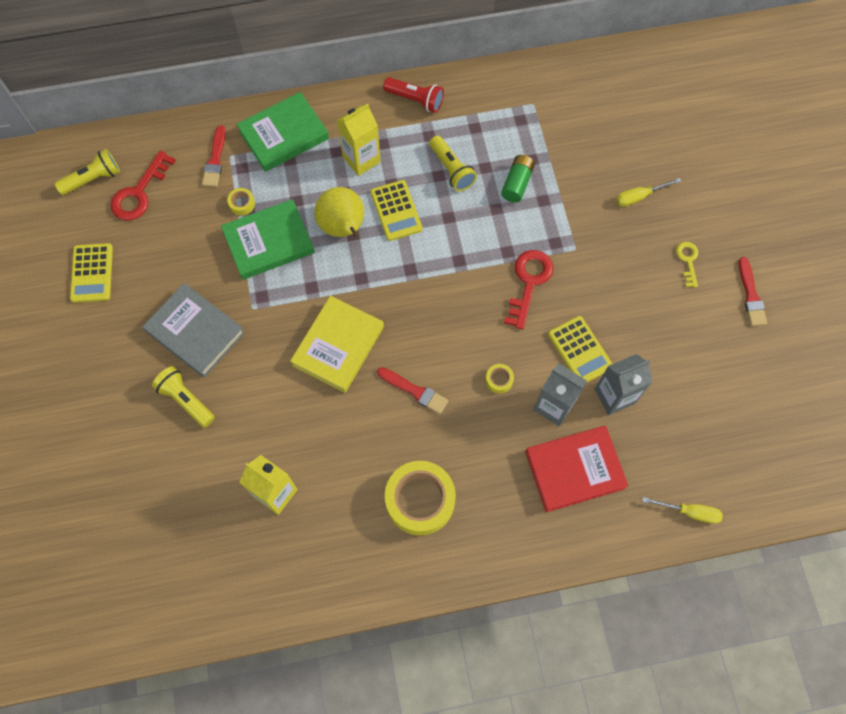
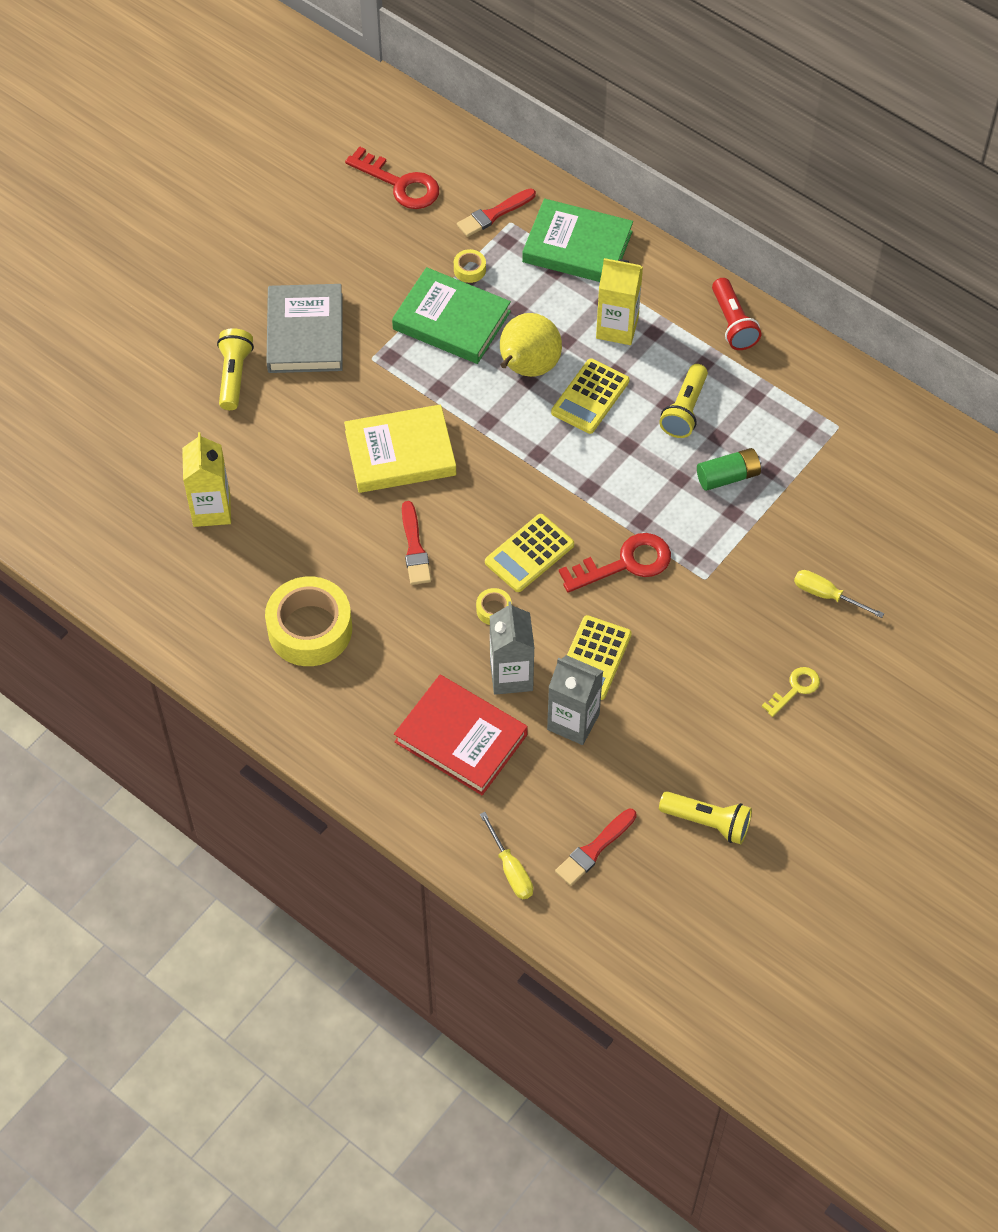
camera: 50 degrees right, 10 degrees down
yellow flashlight [55,149,120,195] -> yellow flashlight moved to [659,791,752,844]
yellow calculator [70,243,113,303] -> yellow calculator moved to [485,514,574,592]
red key [110,151,176,221] -> red key turned 135 degrees counterclockwise [345,146,439,209]
red brush [738,257,767,326] -> red brush moved to [555,809,637,886]

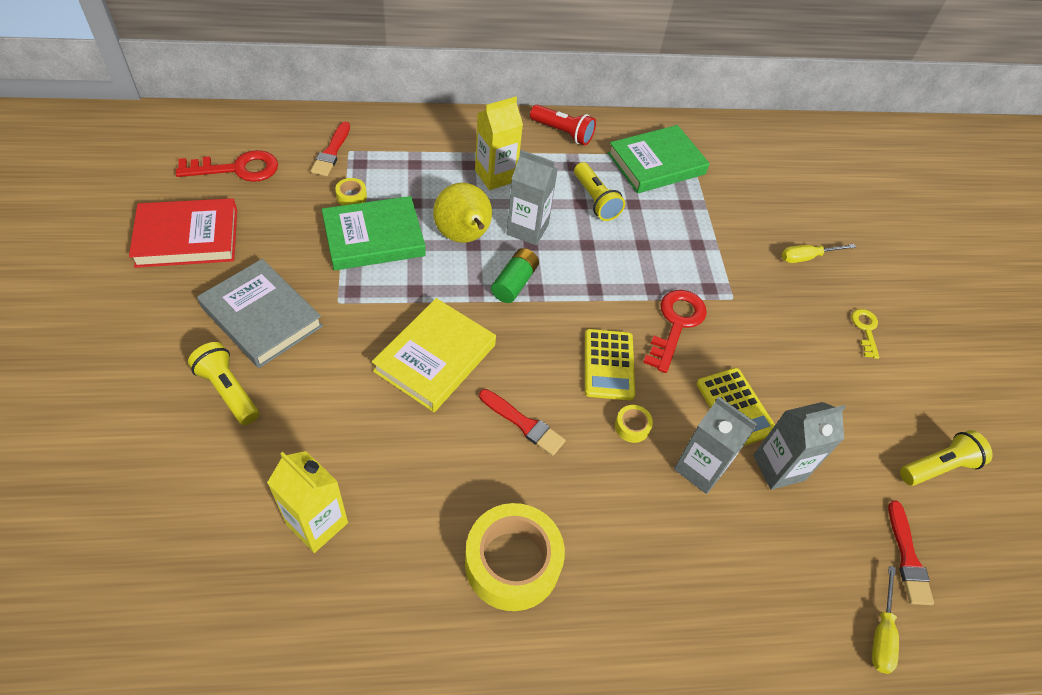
camera: 50 degrees left, 5 degrees down
red book [394,675,528,795] -> red book moved to [129,198,237,268]
yellow screwdriver [480,812,533,899] -> yellow screwdriver turned 90 degrees clockwise [872,566,899,674]
green book [522,198,633,282] -> green book moved to [608,125,710,193]
yellow calculator [551,358,630,434] -> grey carton [506,150,558,246]
green battery [697,448,761,491] -> green battery moved to [491,248,539,303]

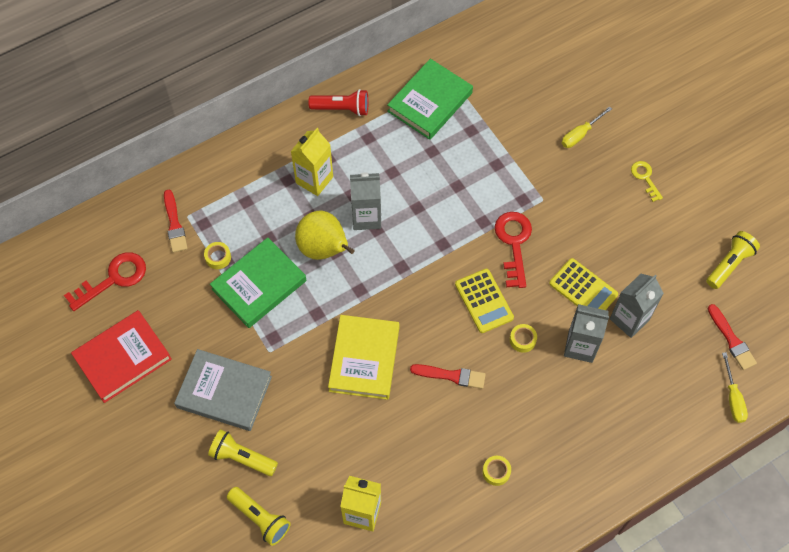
camera: 20 degrees left, 10 degrees up
yellow tape [465,503,565,611] -> yellow tape [482,456,511,486], size x0.42
green battery [491,248,539,303] -> none
yellow flashlight [574,162,625,221] -> yellow flashlight moved to [227,487,291,546]

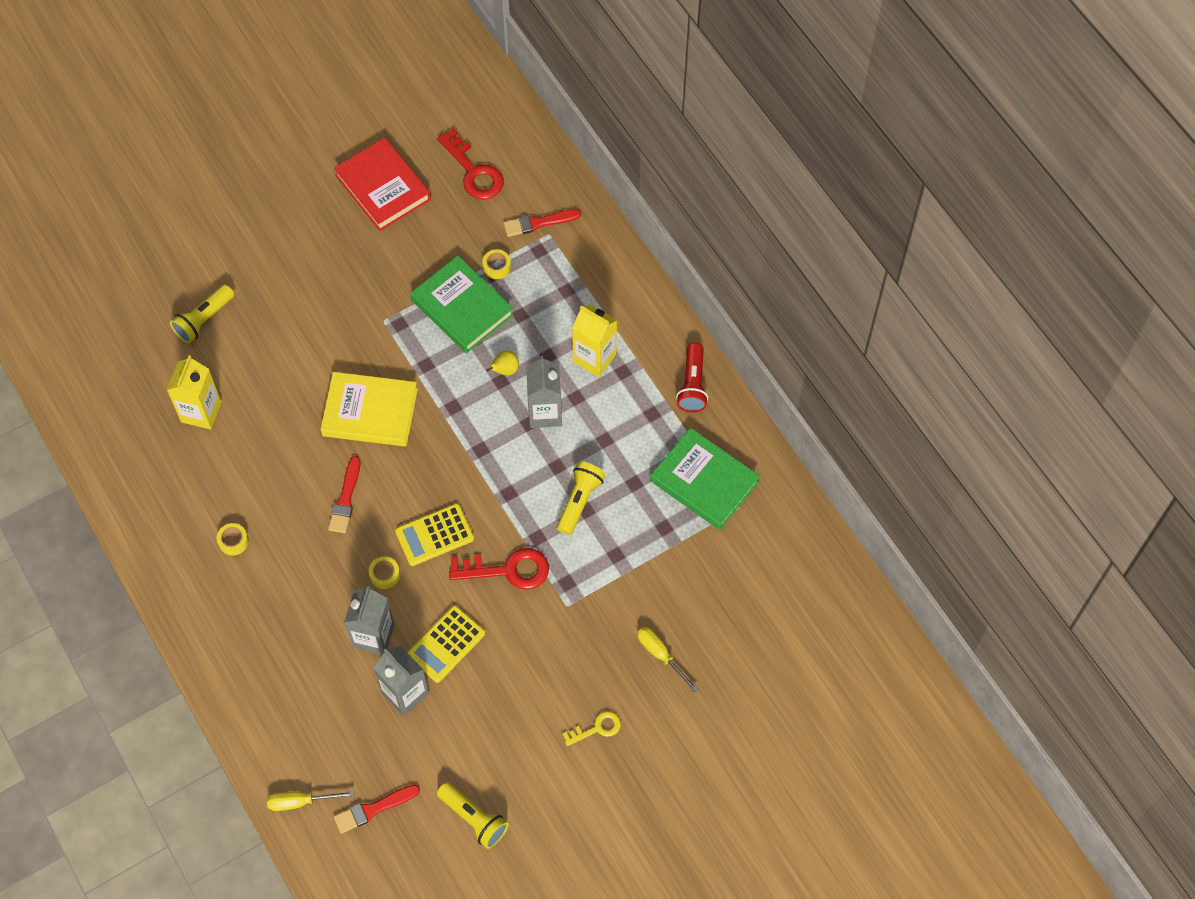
camera: 90 degrees right, 0 degrees up
grey book [174,349,272,431] -> none
yellow flashlight [208,429,278,476] -> yellow flashlight moved to [557,461,606,535]
yellow pear [295,211,355,260] -> yellow pear [486,350,519,376], size x0.46

